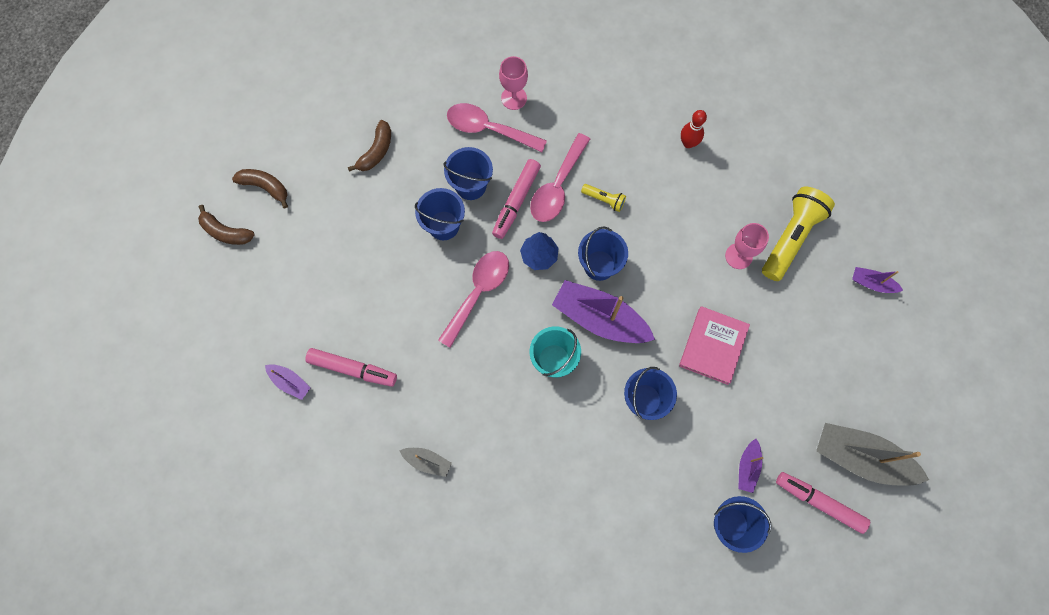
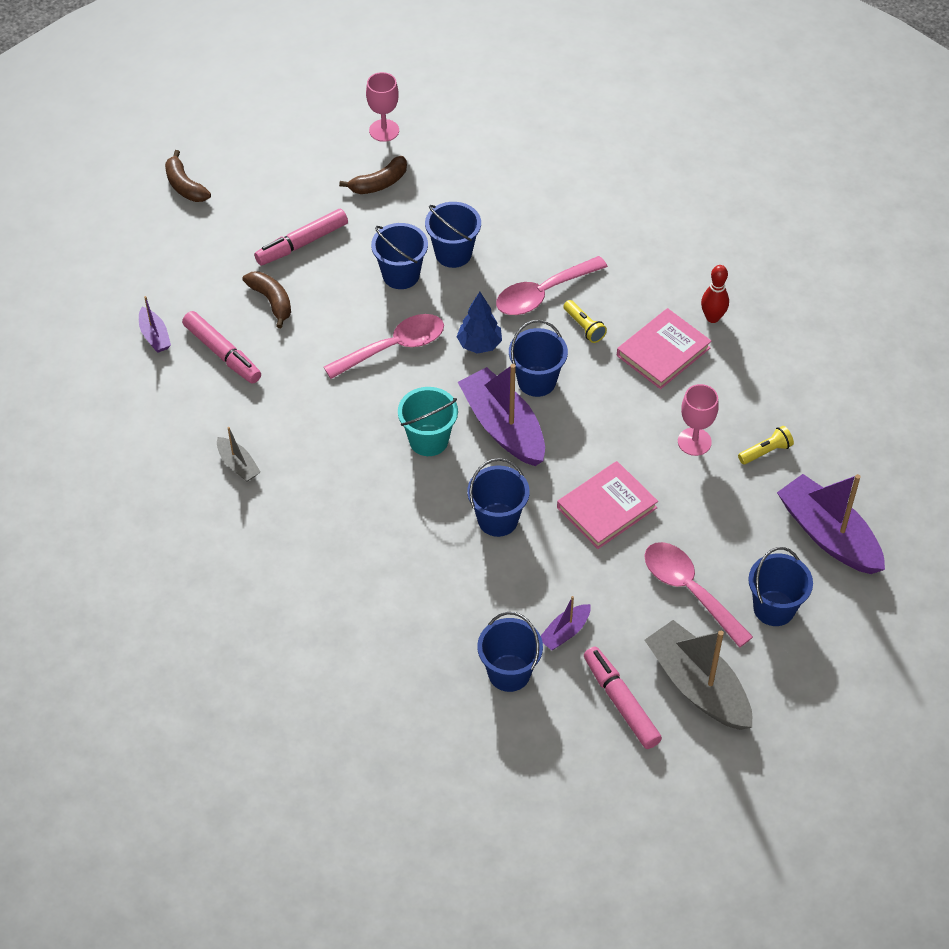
camera: 30 degrees right, 20 degrees down
brown banana [232,169,288,208] -> brown banana moved to [243,271,291,328]
pink spoon [447,103,547,152] -> pink spoon moved to [644,542,753,648]
pink marker [492,159,541,239] -> pink marker moved to [254,209,348,265]
pink goblet [499,56,528,110] -> pink goblet moved to [366,72,399,142]
yellow flashlight [762,187,835,281] -> yellow flashlight [738,426,794,464], size x0.47
purple boat [852,267,903,293] -> purple boat [777,474,885,574], size x2.07
none -> pink book [617,308,712,389]
none -> blue bucket [748,547,813,626]

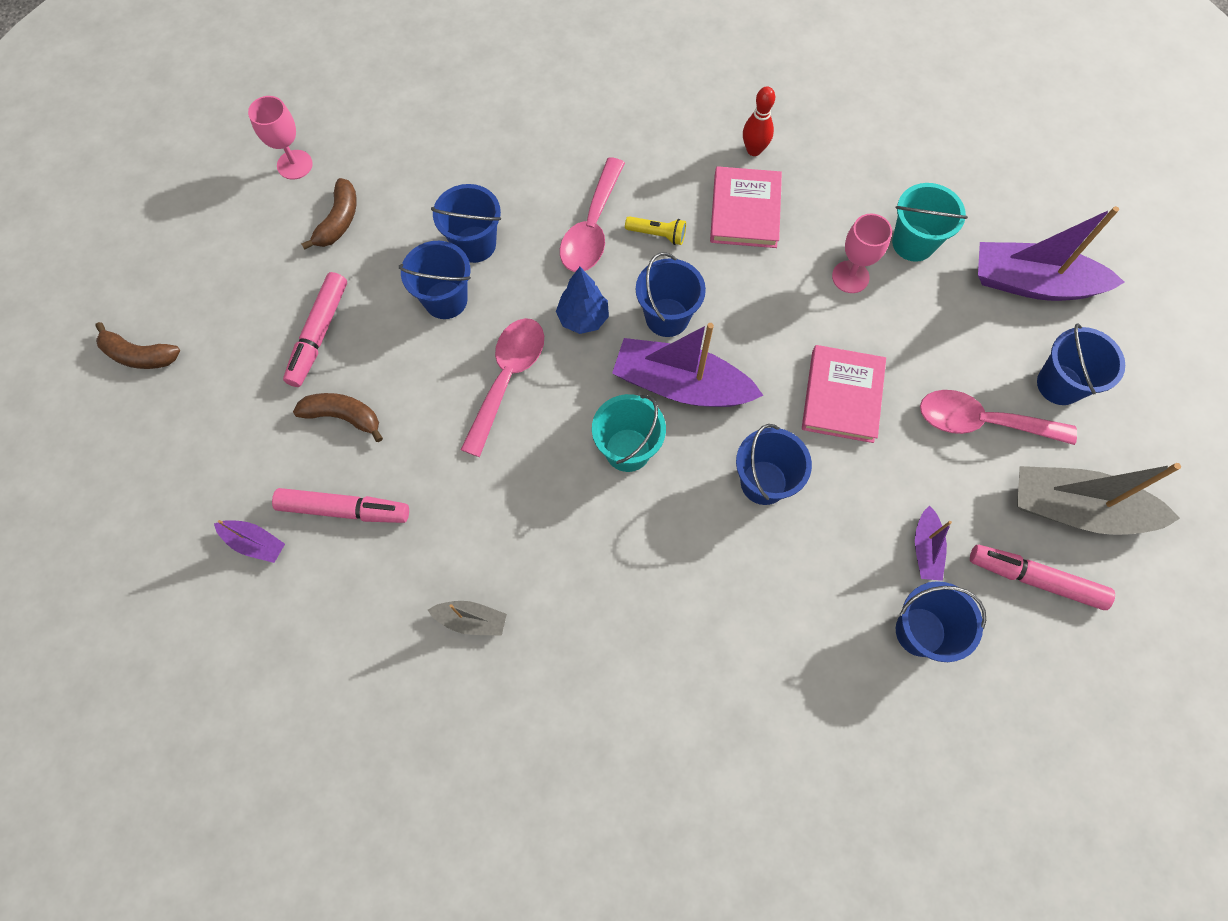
camera: 40 degrees left, 15 degrees up
yellow flashlight [738,426,794,464] -> turquoise bucket [892,183,968,262]

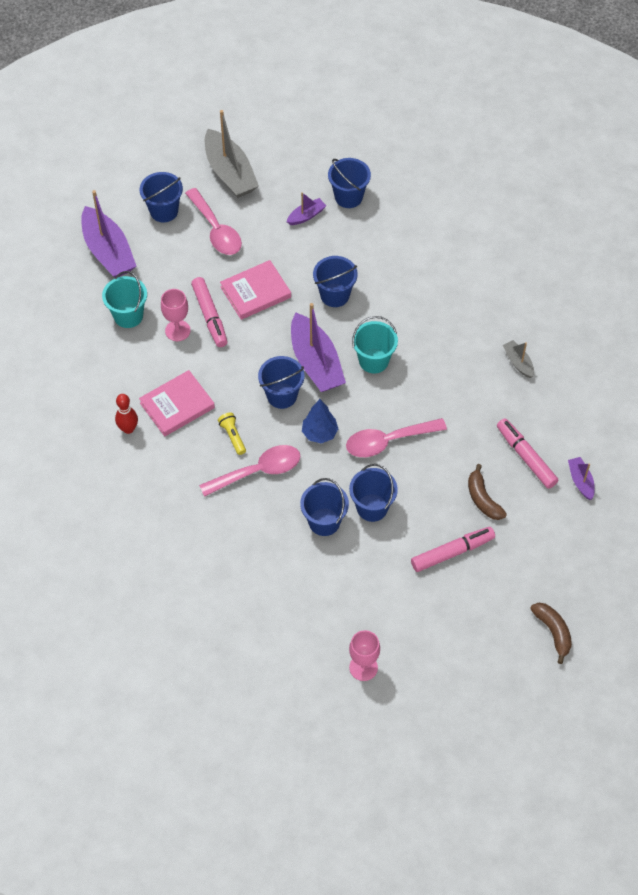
camera: 130 degrees left, 10 degrees down
brown banana [302,178,357,250] -> none
pink marker [970,545,1115,610] -> pink marker moved to [191,277,228,347]

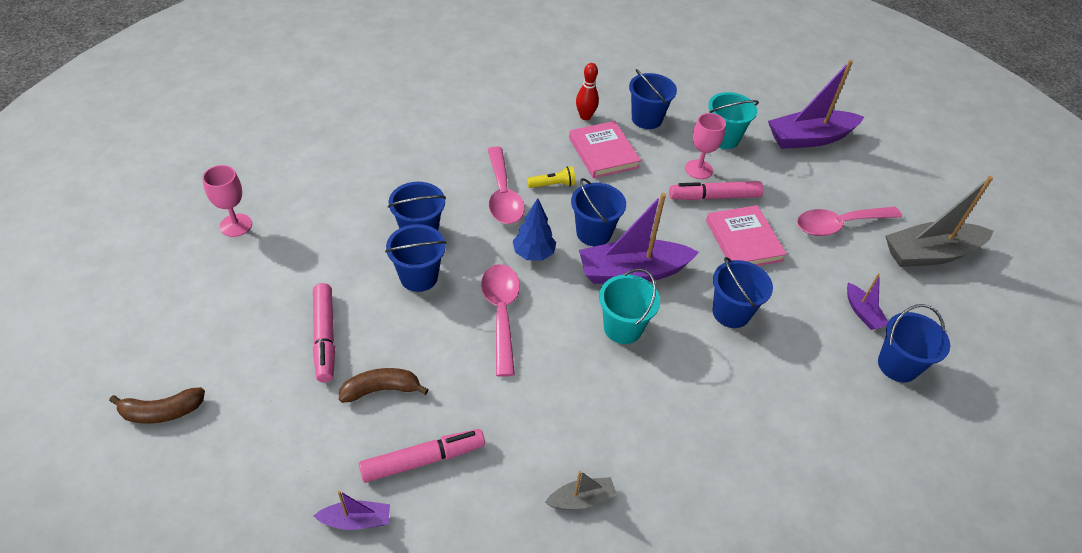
camera: 100 degrees right, 10 degrees down
blue bucket [140,172,183,222] -> blue bucket moved to [629,69,677,129]

